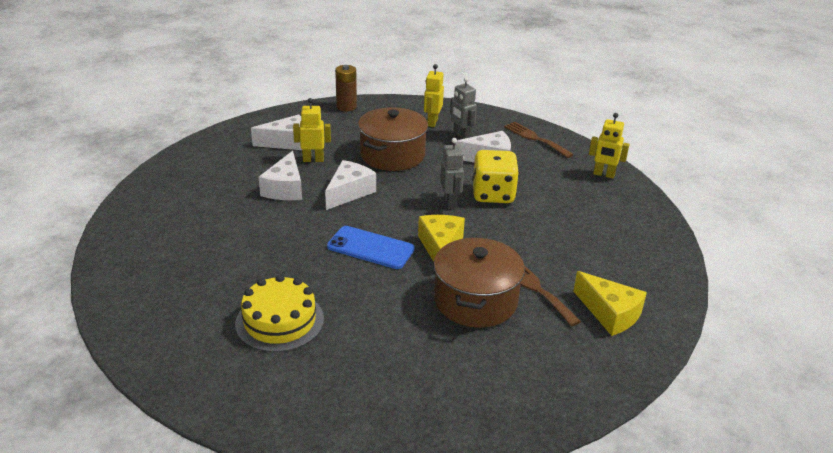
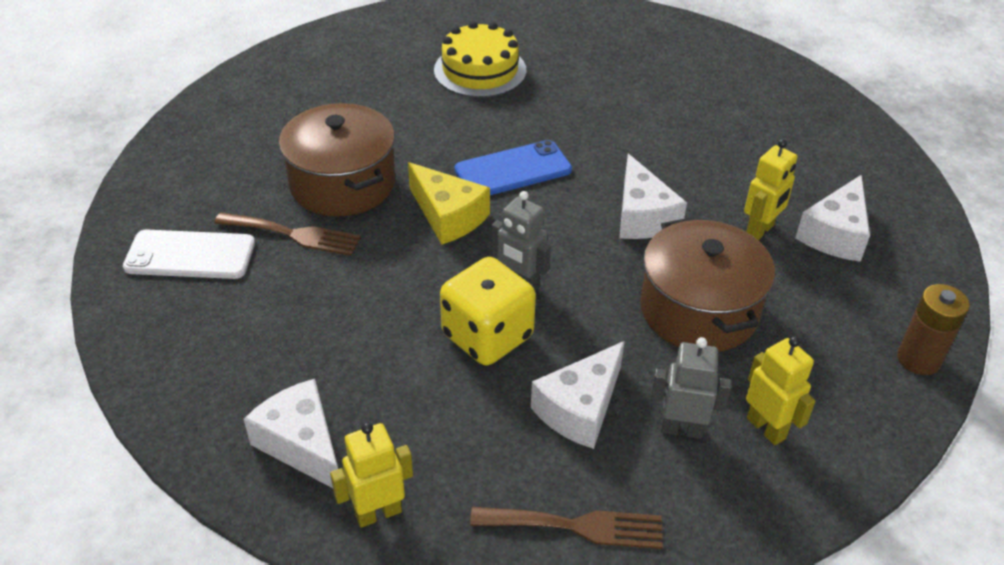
camera: 135 degrees right, 10 degrees up
white cheese [259,151,302,200] -> white cheese moved to [244,379,338,488]
yellow cheese [573,271,647,336] -> white phone [123,229,255,279]

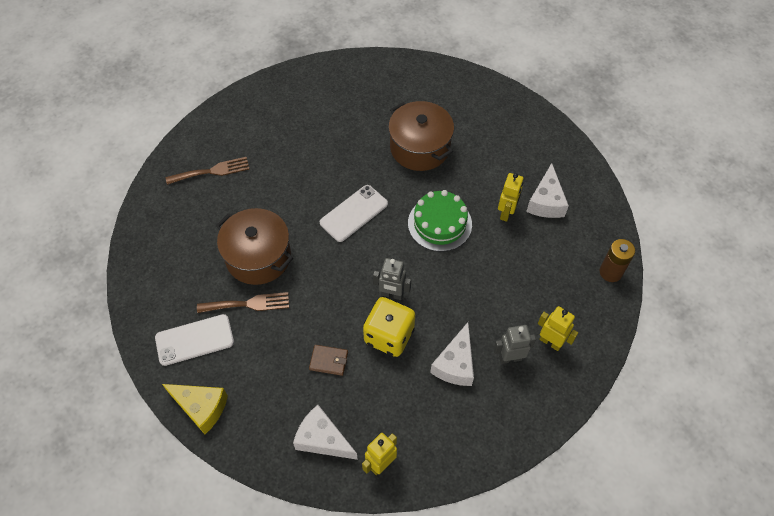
camera: 20 degrees left, 15 degrees up
yellow cheese [408,162,490,245] -> yellow cheese moved to [162,384,228,434]
yellow cake [434,21,527,98] -> none
blue phone [455,140,572,195] -> white phone [319,185,388,242]
brown fork [470,507,663,549] -> brown fork moved to [166,157,249,185]
white cheese [620,154,687,239] -> green cake [408,190,472,252]
brown pot [640,217,775,352] -> brown pot moved to [388,101,454,171]
none -> brown wallet [309,345,348,376]

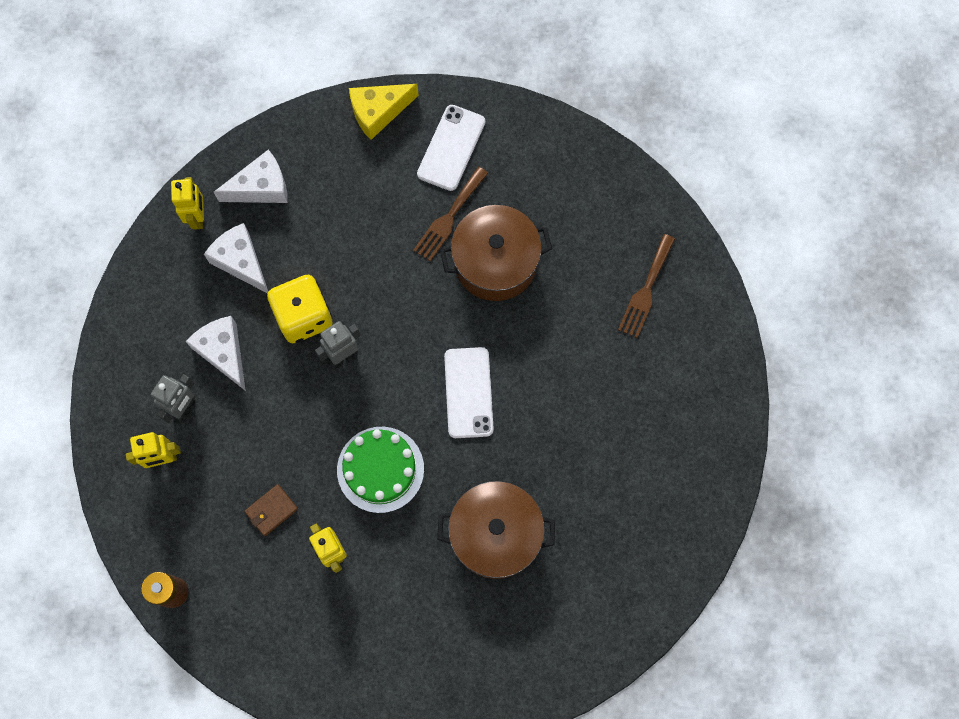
camera: 130 degrees right, 15 degrees up
brown wallet [309,345,348,376] -> brown wallet moved to [244,484,298,536]
white cheese [526,163,569,218] -> white cheese moved to [204,223,268,294]

